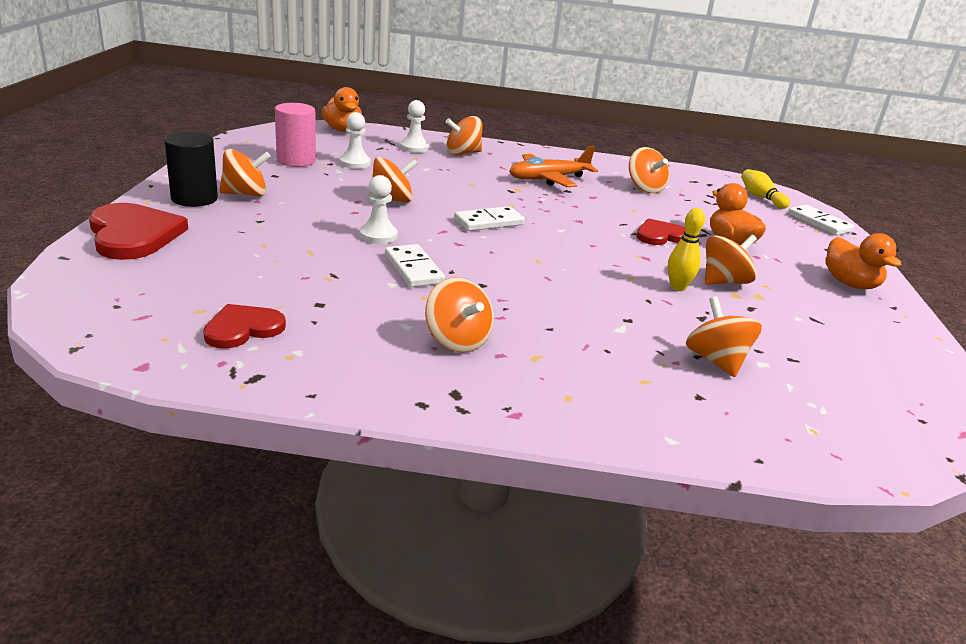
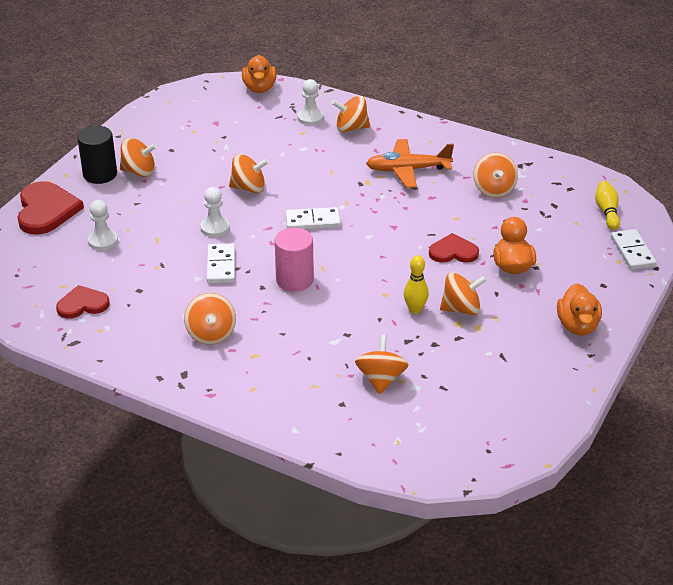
camera: 25 degrees right, 10 degrees up
pink cylinder [275,103,316,167] -> pink cylinder moved to [275,228,314,292]
white pawn [340,112,371,169] -> white pawn moved to [88,200,118,250]

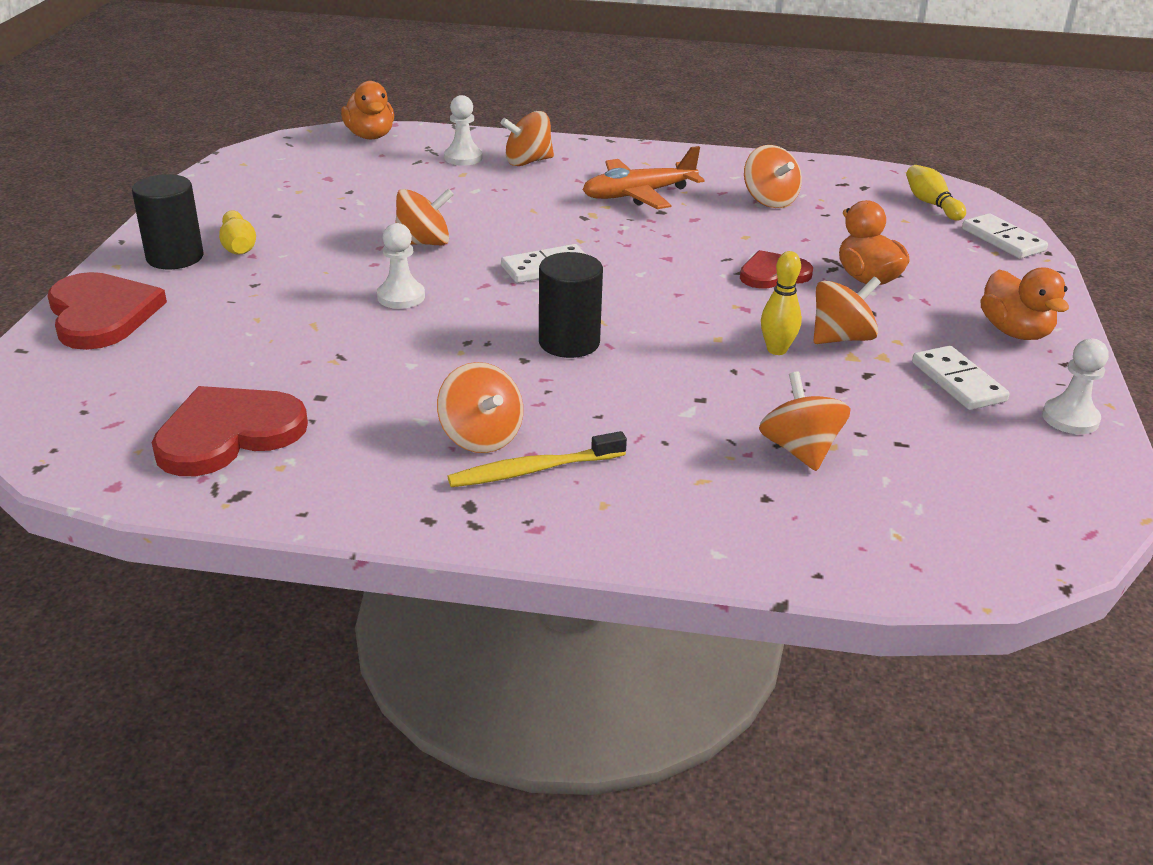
camera: 20 degrees left, 5 degrees down
red heart [56,285,110,319] -> red heart [152,386,308,476], size x1.61
white pawn [88,200,118,250] -> white pawn moved to [1042,339,1109,434]
orange spinning top [120,138,157,177] -> yellow bowling pin [219,210,256,255]
white domino [207,243,235,283] -> white domino moved to [912,346,1010,410]
pink cylinder [275,228,314,292] -> black cylinder [539,252,603,358]
none -> yellow toothbrush [448,431,627,487]

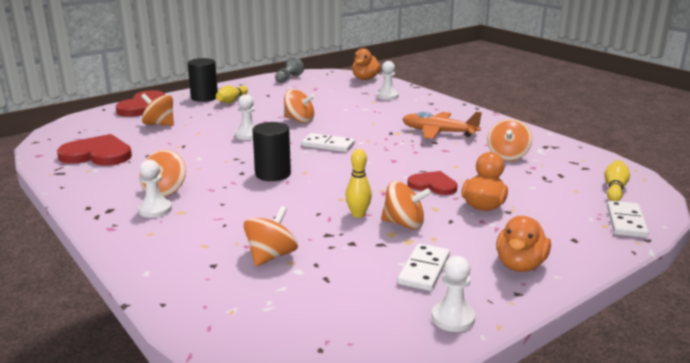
camera: 45 degrees right, 10 degrees down
yellow toothbrush [448,431,627,487] -> white pawn [138,160,172,218]
orange spinning top [501,111,554,166] -> orange spinning top moved to [141,94,174,126]
none -> grey pawn [275,56,304,83]

